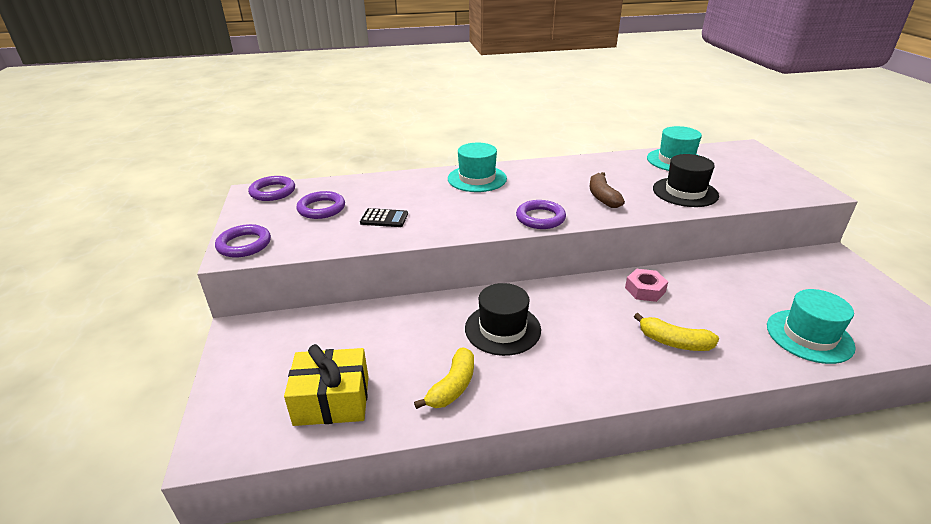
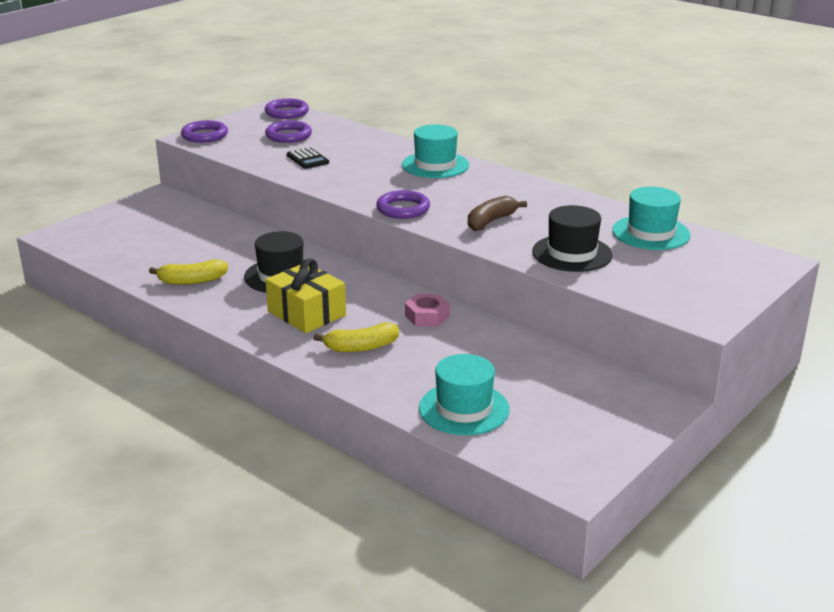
camera: 50 degrees right, 5 degrees down
yellow gift [284,344,368,426] -> yellow gift moved to [265,258,346,333]
yellow banana [634,313,719,351] -> yellow banana turned 90 degrees counterclockwise [313,323,399,352]

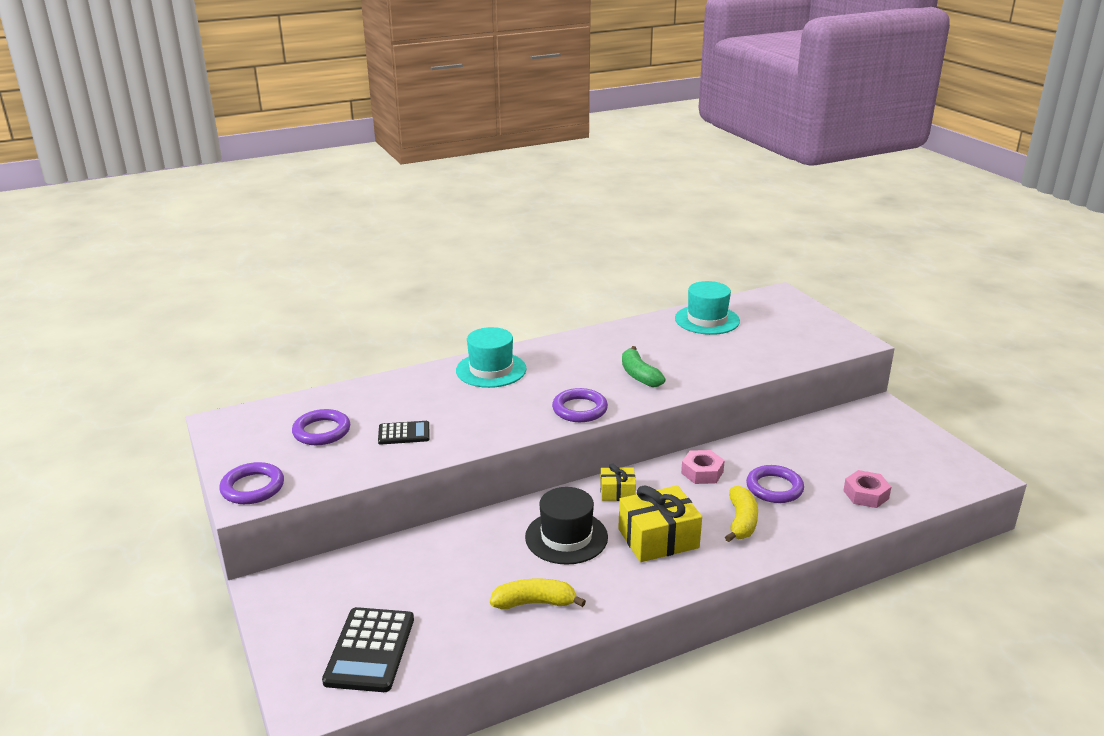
camera: 65 degrees left, 0 degrees up
yellow banana [149,259,228,285] -> yellow banana turned 105 degrees counterclockwise [490,579,586,609]
purple ring [265,98,309,119] -> purple ring moved to [746,465,804,503]
turquoise hat [419,354,510,436] -> pink nut [843,470,891,508]
brown banana [468,196,527,231] -> green banana [622,346,665,387]
black hat [532,205,613,272] -> none
none -> black calculator [322,607,414,692]
none -> yellow gift [600,464,636,501]

